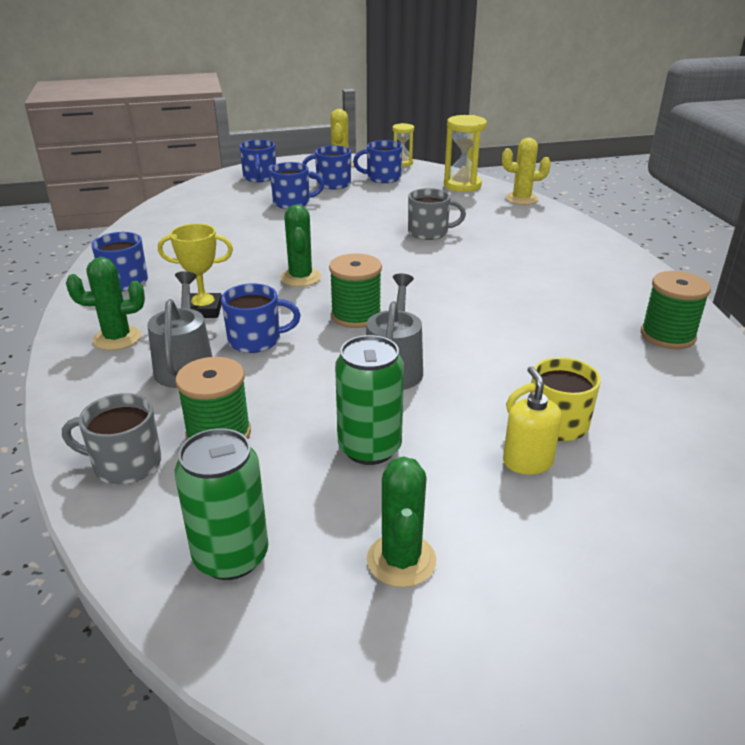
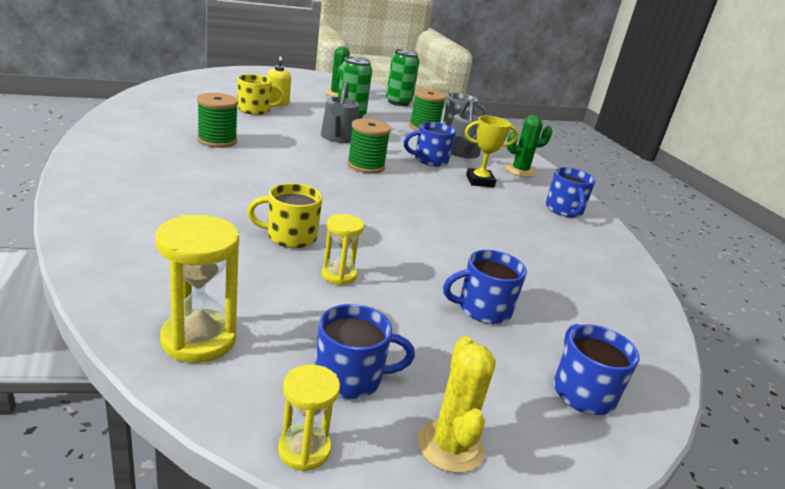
camera: 170 degrees right, 5 degrees down
green cactus [280,205,321,287] -> none
blue mug [302,145,351,189] -> none
grey mug [408,188,466,240] -> yellow mug [247,183,323,248]
yellow cactus [502,138,551,205] -> none
green spool [641,271,711,349] -> green spool moved to [197,93,238,148]
none -> yellow hourglass [321,214,364,285]

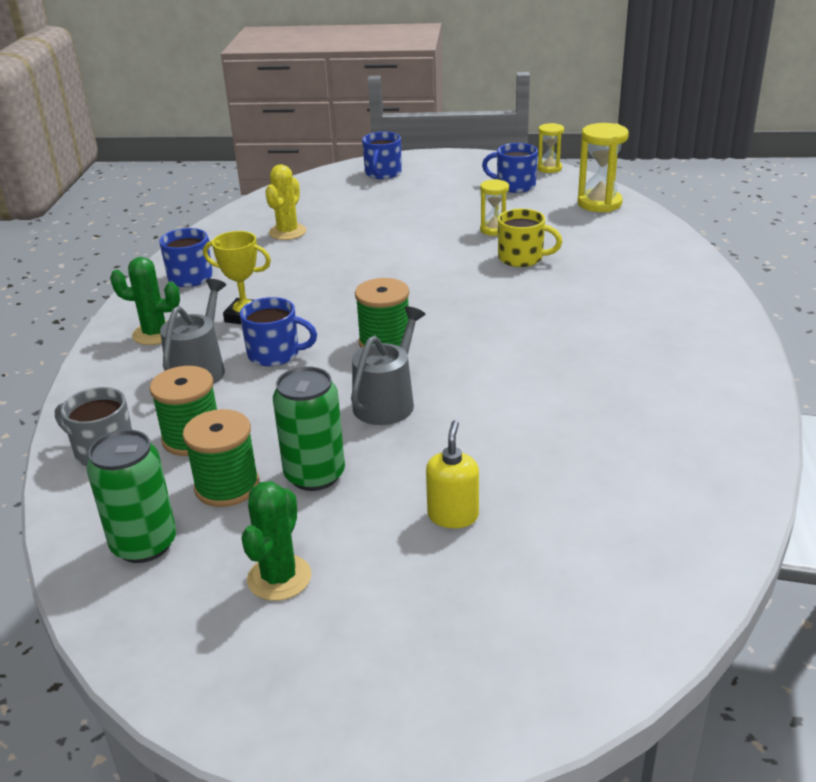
camera: 150 degrees left, 5 degrees up
green spool [197,93,238,148] -> green spool moved to [183,409,259,507]
yellow mug [237,74,285,115] -> none
yellow cactus [418,336,496,473] -> yellow cactus moved to [265,164,307,240]
blue mug [443,250,527,324] -> none

